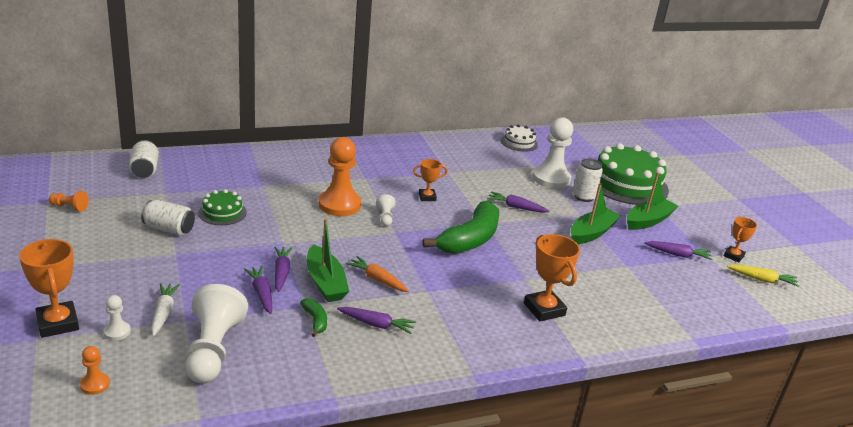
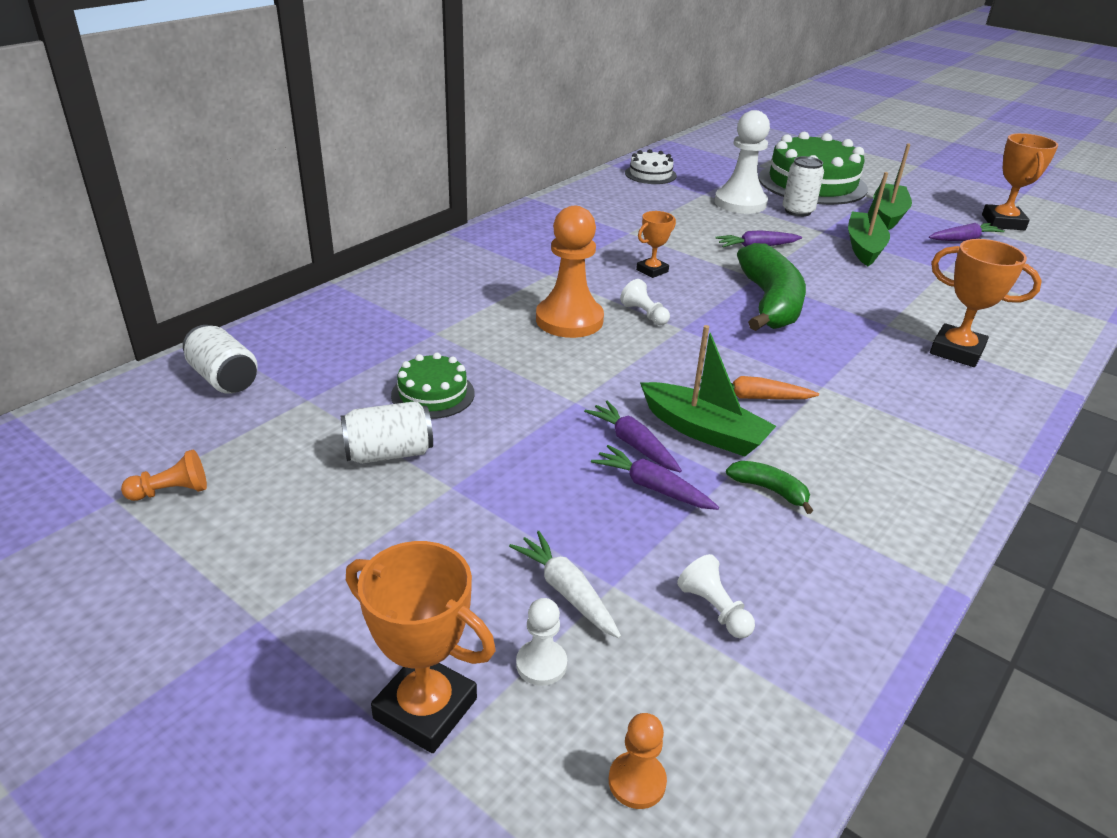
camera: 30 degrees left, 5 degrees up
white pawn [185,284,248,384] -> white pawn [677,554,755,638], size x0.46
purple carrot [337,307,416,334] -> none
orange trophy [724,217,757,263] -> orange trophy [982,133,1058,230], size x1.67
yellow carrot [727,265,799,287] -> none

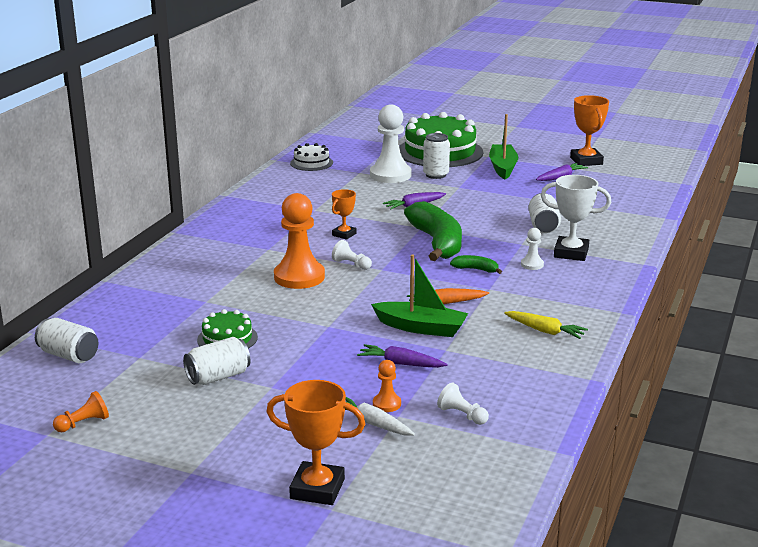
camera: 15 degrees left, 10 degrees down
white pawn [516,598,567,686] -> white pawn moved to [521,228,544,270]
purple carrot [584,401,682,473] -> none
orange pawn [609,713,667,809] -> orange pawn moved to [373,360,401,412]
green banana [726,461,813,514] -> green banana moved to [450,255,502,274]
green boat [848,172,890,266] -> none
orange trophy [930,239,1042,367] -> white trophy [541,175,611,261]
none -> yellow carrot [504,311,588,339]
none -> white can [529,193,561,233]

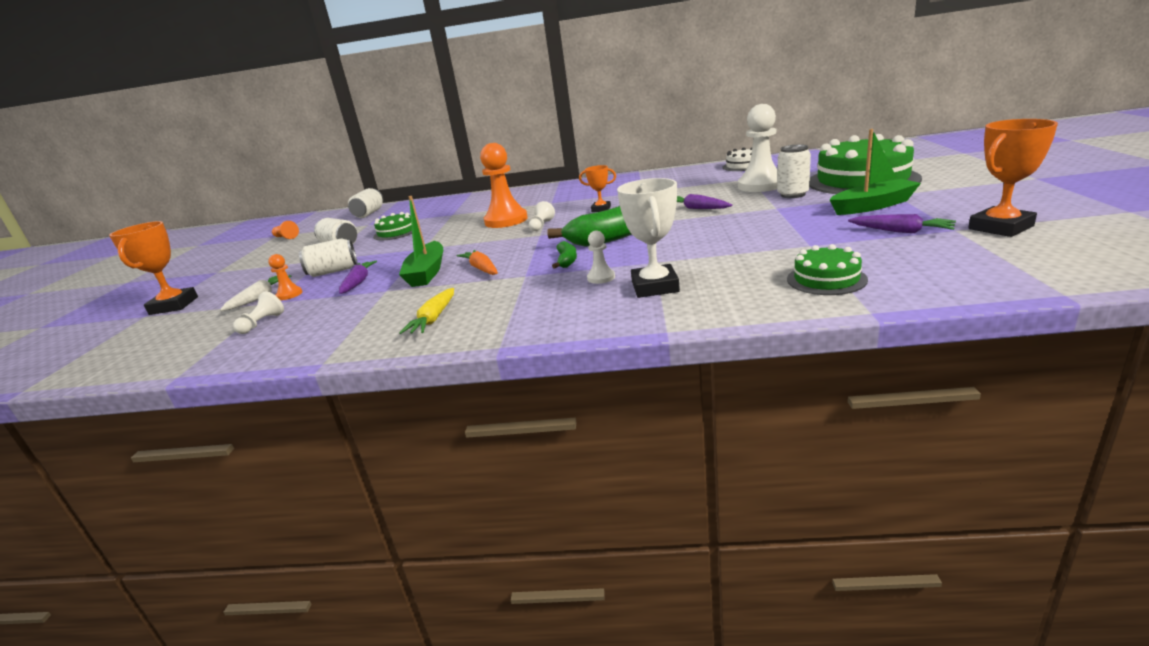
camera: 75 degrees right, 0 degrees up
white can [529,193,561,233] -> white can moved to [299,238,357,277]
none -> green cake [787,244,868,295]

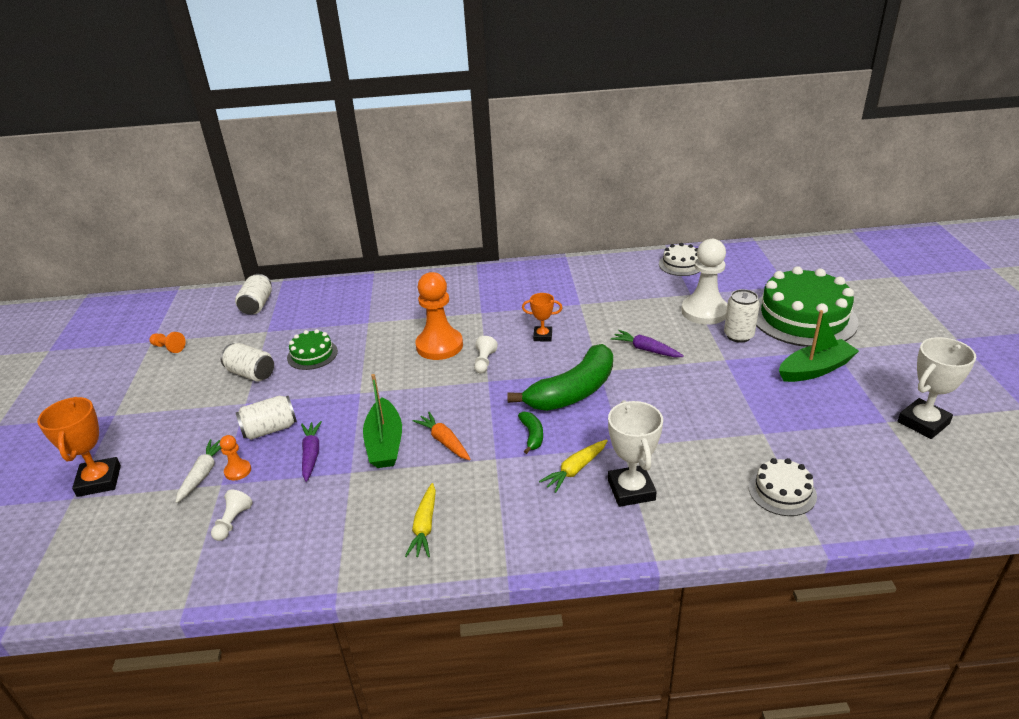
camera: 10 degrees left, 10 degrees up
white pawn [587,230,615,284] -> yellow carrot [539,439,608,493]
green cake [787,244,868,295] -> white cake [749,458,817,516]
purple carrot [848,214,956,233] -> none
orange trophy [968,119,1058,237] -> white trophy [898,337,976,439]

